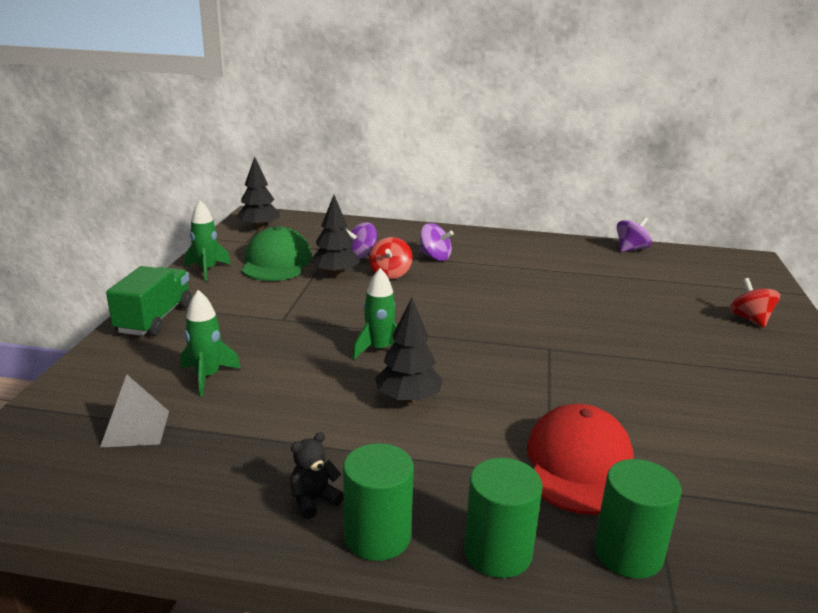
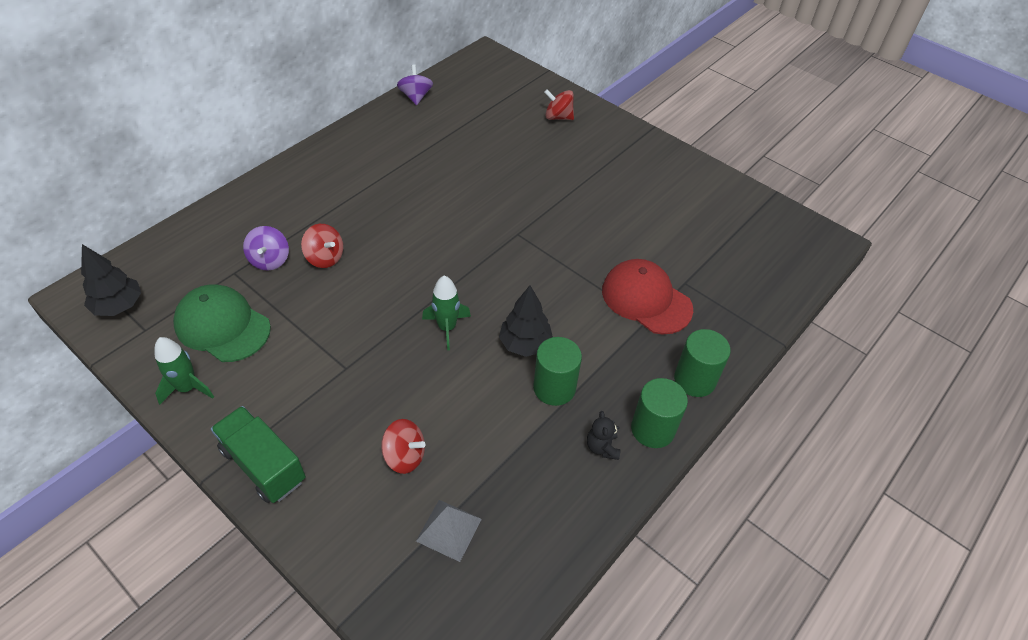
camera: 60 degrees left, 25 degrees up
green rocket [181,290,241,396] -> red spinning top [381,419,425,474]
black tree [310,195,360,277] -> none
purple spinning top [420,223,454,261] -> none
green cylinder [594,459,682,579] -> green cylinder moved to [533,337,582,406]

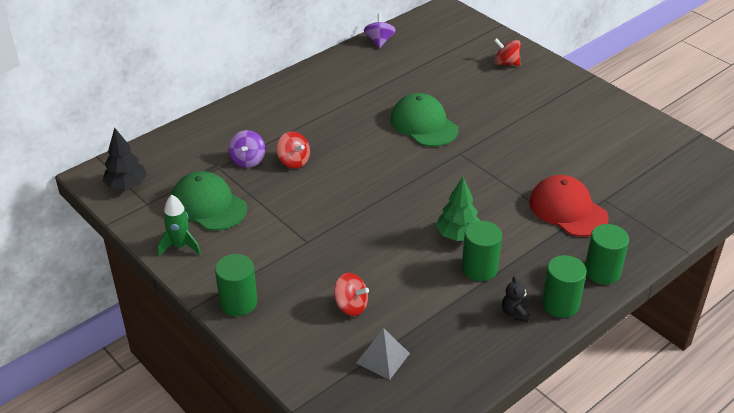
camera: 10 degrees right, 10 degrees down
green truck [211,406,306,503] -> green cylinder [215,254,257,316]
green rocket [422,276,471,350] -> none
black tree [499,285,553,357] -> green tree [436,177,480,241]
none -> green cap [390,93,458,147]

